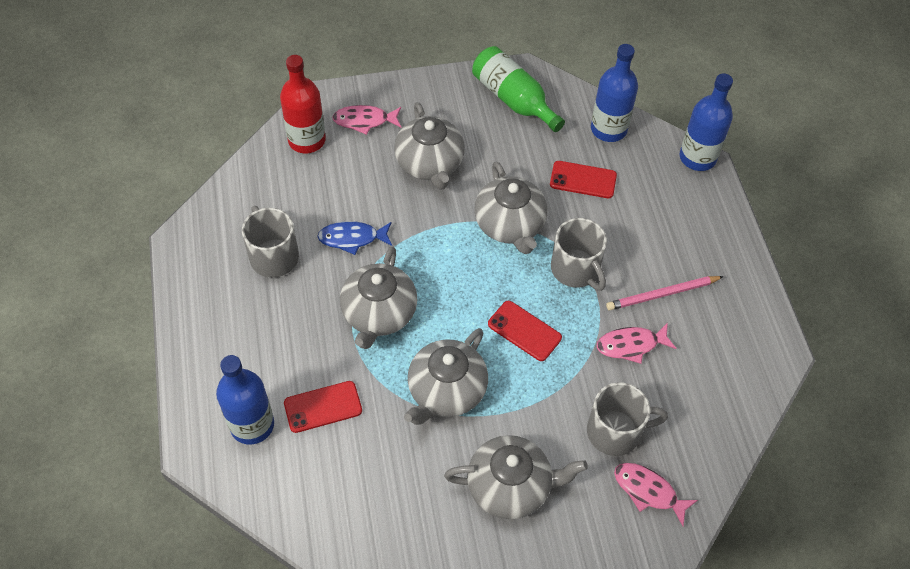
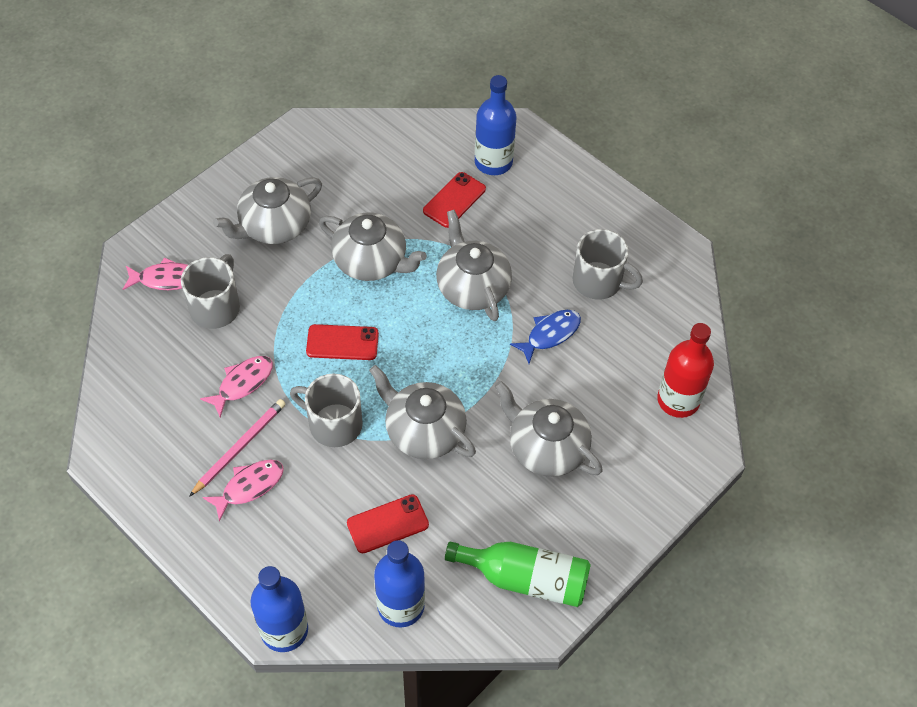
camera: 145 degrees right, 0 degrees up
pink fish [332,105,401,135] -> pink fish moved to [202,460,284,522]
grey teapot [404,328,488,425] -> grey teapot turned 120 degrees clockwise [319,212,427,281]
grey mug [587,382,668,456] -> grey mug turned 150 degrees clockwise [181,254,240,329]

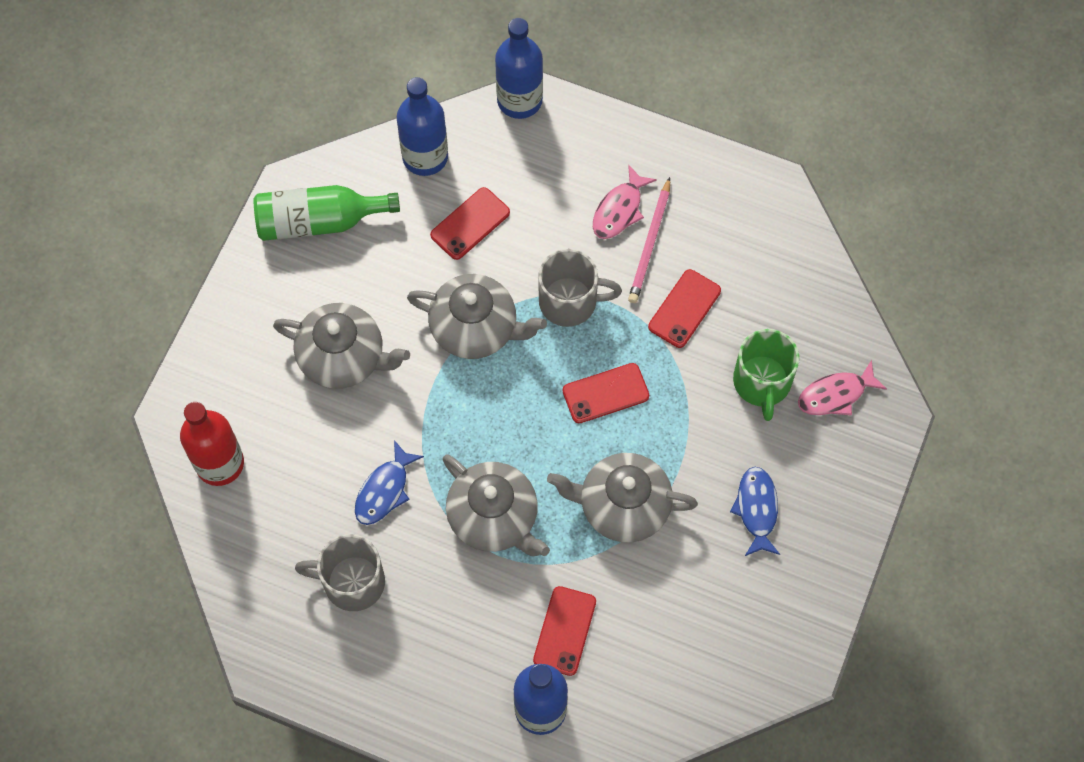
camera: 160 degrees right, 10 degrees up
grey mug [181,254,240,329] -> green mug [733,329,800,421]
pink fish [200,356,273,418] -> red phone [648,269,721,348]
grey teapot [213,177,322,244] -> blue fish [730,467,780,556]

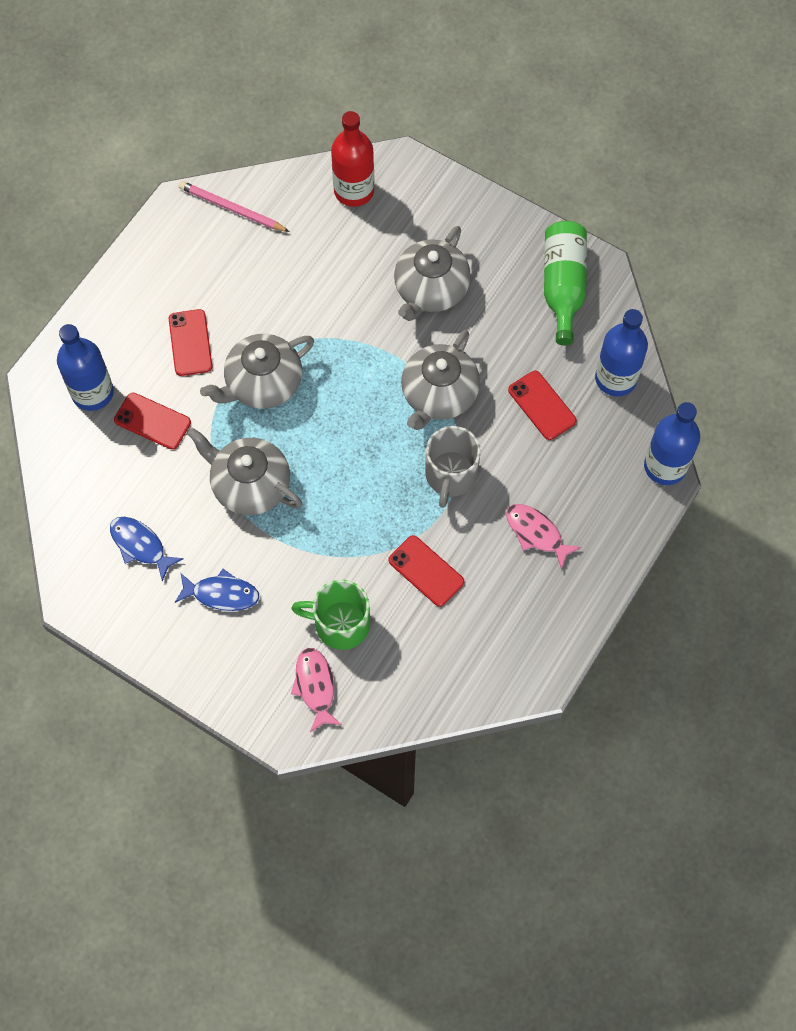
camera: 100 degrees right, 0 degrees up
grey mug [295,534,385,611] -> none
blue fish [355,440,424,525] -> blue fish moved to [110,517,184,581]
grey teapot [547,453,698,542] -> grey teapot turned 75 degrees counterclockwise [187,428,302,515]
red phone [562,363,649,423] -> red phone moved to [169,309,213,376]
pink pencil [628,177,670,303] -> pink pencil moved to [179,181,290,232]

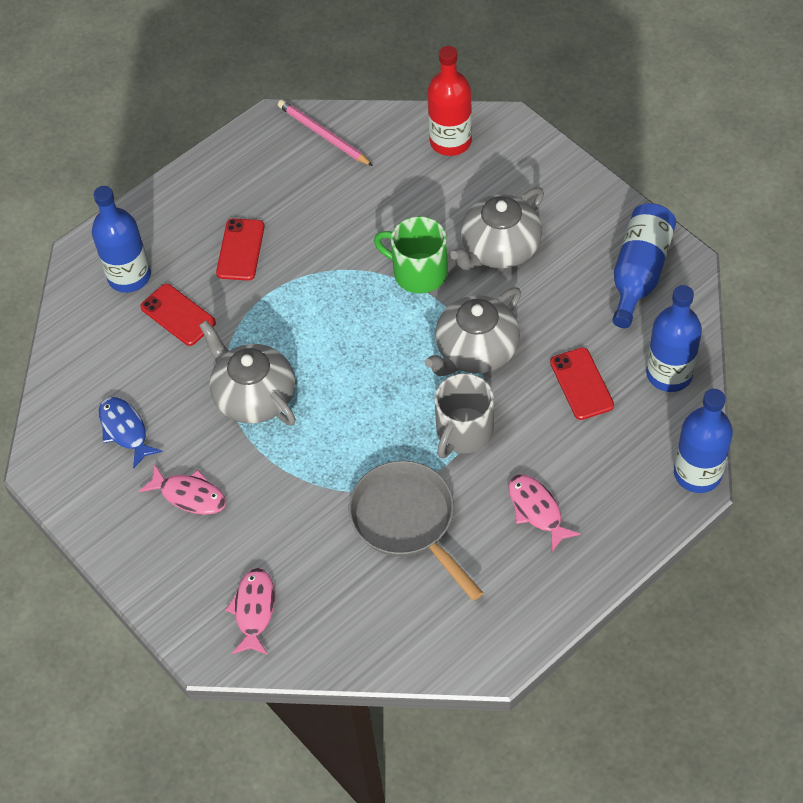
camera: 20 degrees right, 10 degrees down
blue fish [175,569,259,611] -> pink fish [139,464,226,515]
grey teapot [200,334,314,409] -> none
green mug [291,580,370,650] -> green mug moved to [374,216,448,293]
red phone [388,535,464,607] -> grey pan [349,461,483,601]
green bottle [544,221,587,346] -> blue bottle [612,203,676,328]

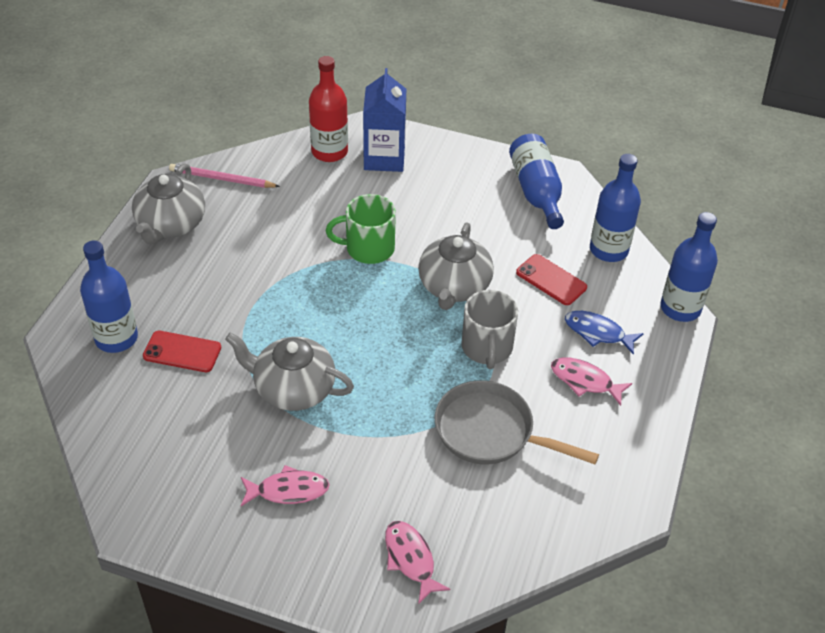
camera: 35 degrees left, 10 degrees down
blue fish [99,397,163,468] -> blue fish moved to [565,311,644,355]
red phone [216,218,264,281] -> none
grey teapot [450,187,544,270] -> grey teapot moved to [132,163,205,244]
none -> blue carton [363,68,406,172]

